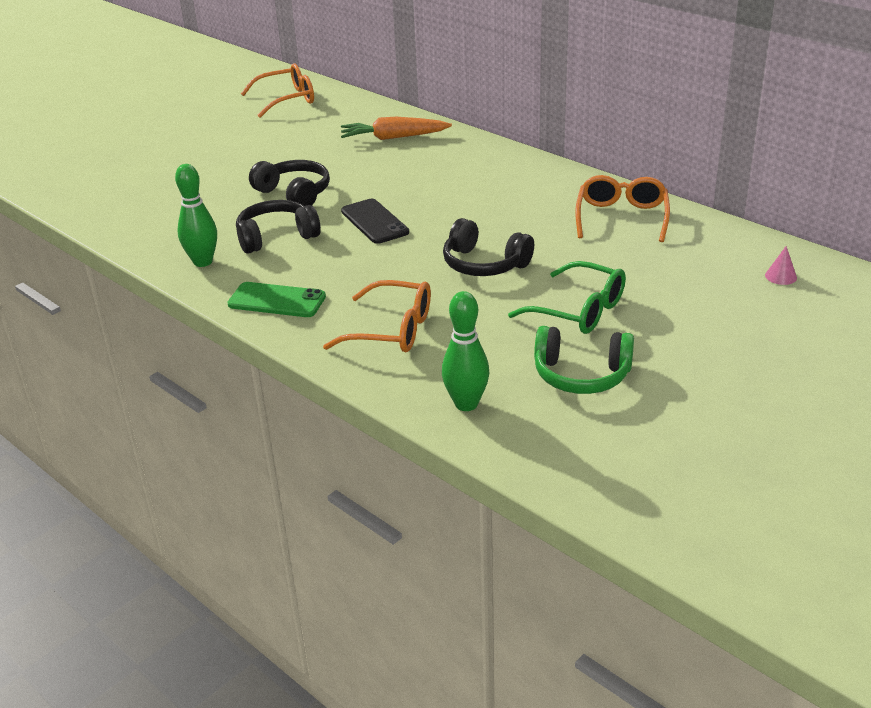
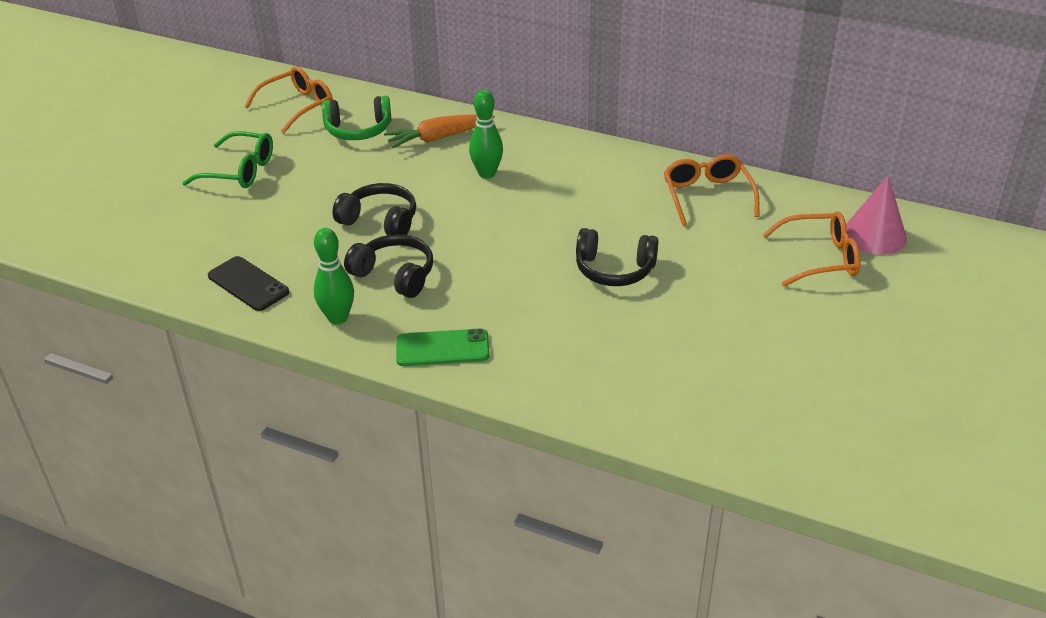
camera: 20 degrees left, 5 degrees up
black headphones [236,200,321,254] -> black headphones turned 75 degrees clockwise [344,234,433,298]
orange glasses [323,280,431,353] -> orange glasses moved to [762,211,860,287]
black phone [341,199,409,244] -> black phone moved to [208,256,289,311]
green bowling pin [442,291,489,411] -> green bowling pin moved to [469,90,503,179]
green glasses [508,261,626,334] -> green glasses moved to [183,131,273,188]
green headphones [534,326,634,394] -> green headphones moved to [322,96,392,140]
pink cone [765,246,797,285] -> pink cone [846,175,907,255], size x2.26

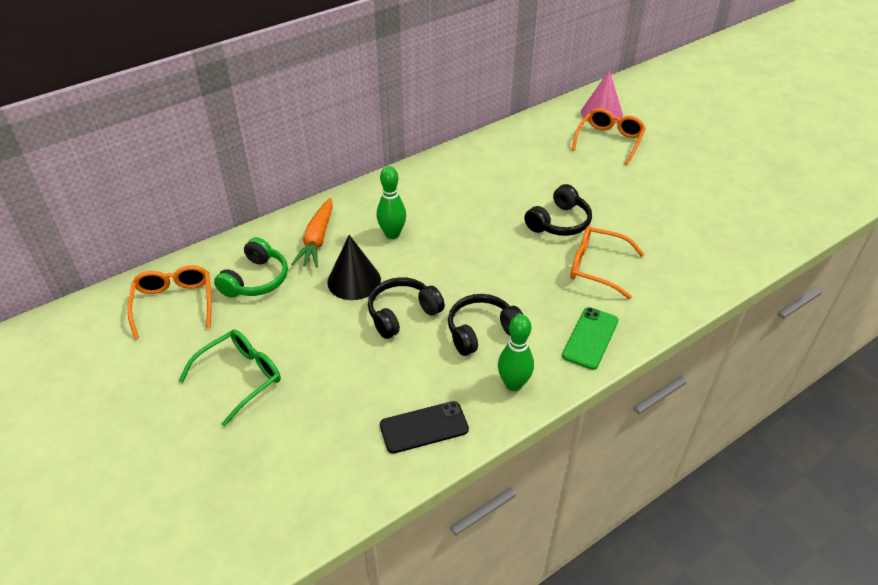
camera: 60 degrees left, 5 degrees up
orange glasses [664,154,759,226] -> orange glasses moved to [570,226,644,299]
none -> black cone [327,235,381,300]

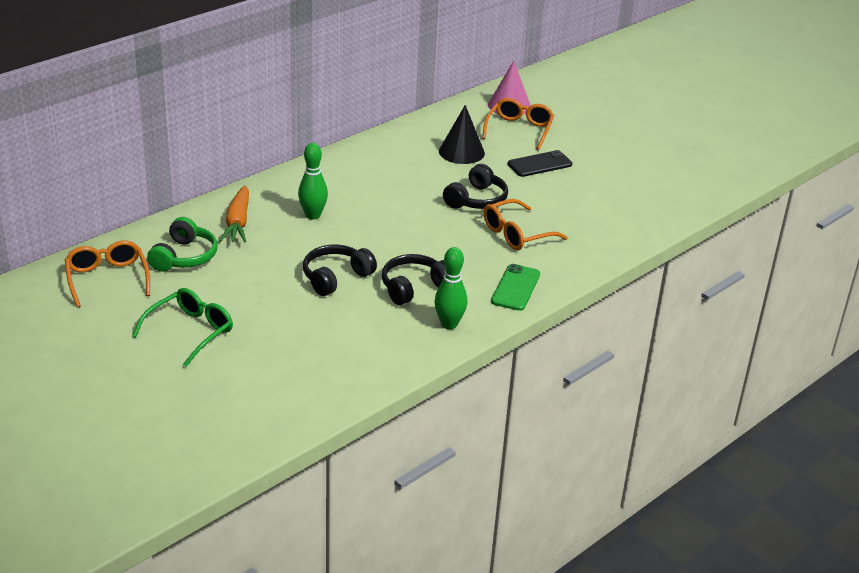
camera: 10 degrees left, 10 degrees down
black cone [327,235,381,300] -> black cone moved to [439,105,485,164]
black phone [380,401,469,454] -> black phone moved to [508,150,572,177]
orange glasses [570,226,644,299] -> orange glasses turned 45 degrees counterclockwise [483,199,568,250]

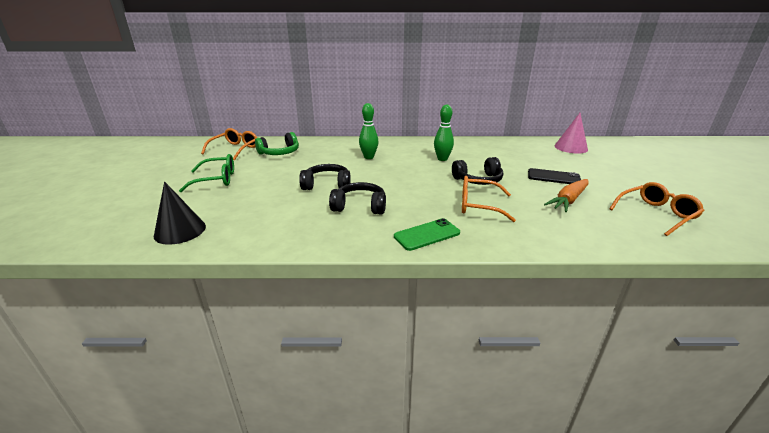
camera: 45 degrees right, 5 degrees down
orange carrot [219,185,249,243] -> orange carrot moved to [544,179,589,212]
green bowling pin [434,247,467,329] -> green bowling pin moved to [434,105,454,161]
black cone [439,105,485,164] -> black cone moved to [154,181,206,245]
orange glasses [482,98,554,150] -> orange glasses moved to [609,182,704,236]

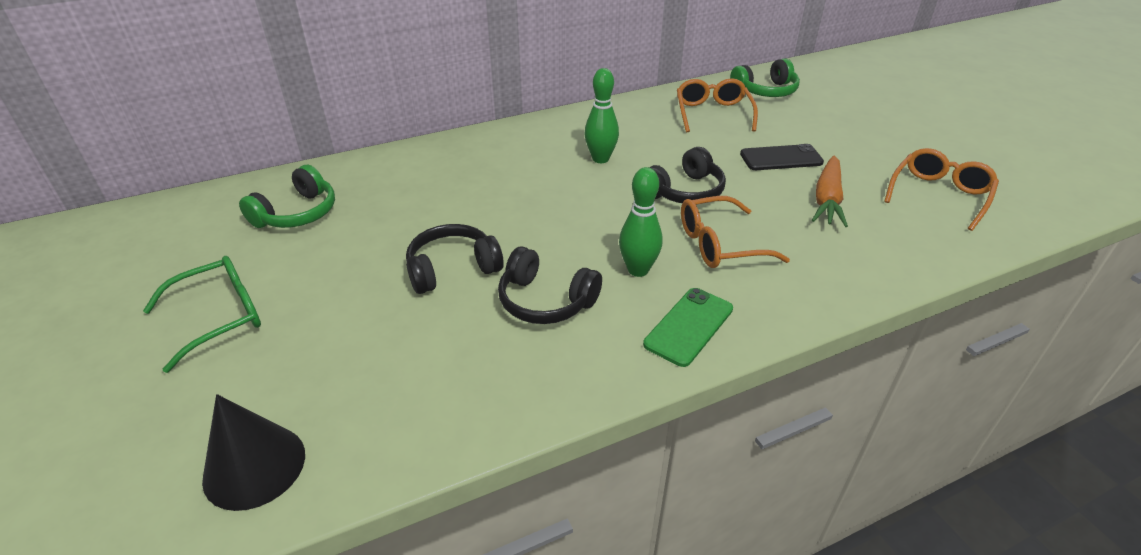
camera: 25 degrees left, 10 degrees up
orange glasses [201,128,257,161] -> orange glasses moved to [677,78,758,132]
black headphones [329,182,386,215] -> black headphones turned 135 degrees counterclockwise [498,246,602,324]
green bowling pin [359,103,379,159] -> green bowling pin moved to [619,167,662,277]
pink cone [554,113,588,154] -> green headphones [730,58,800,97]

